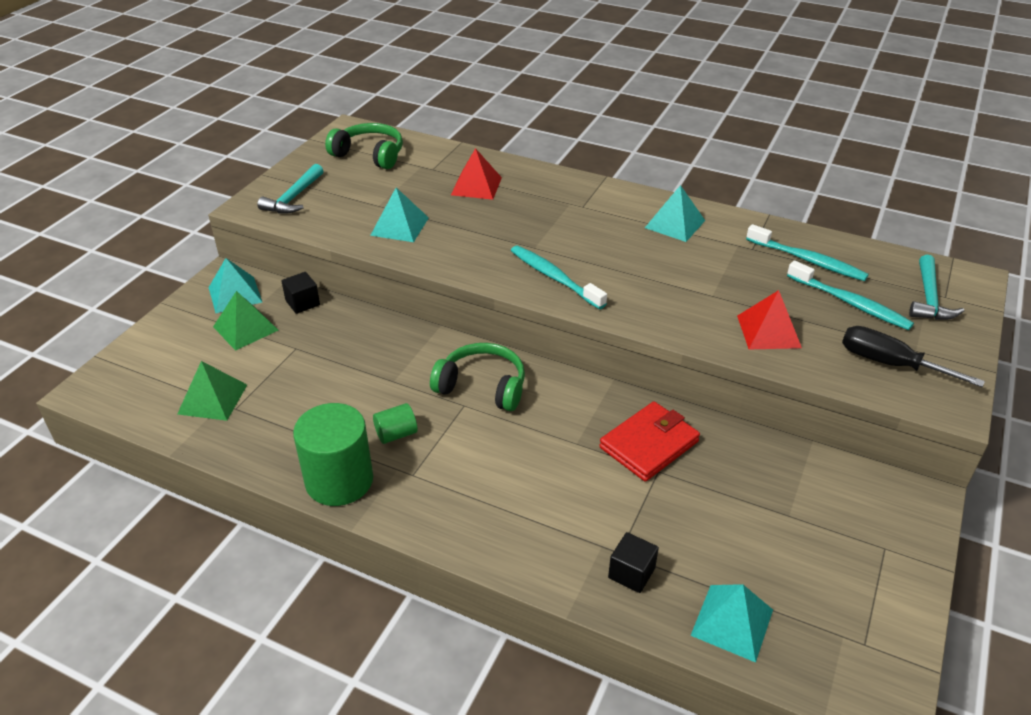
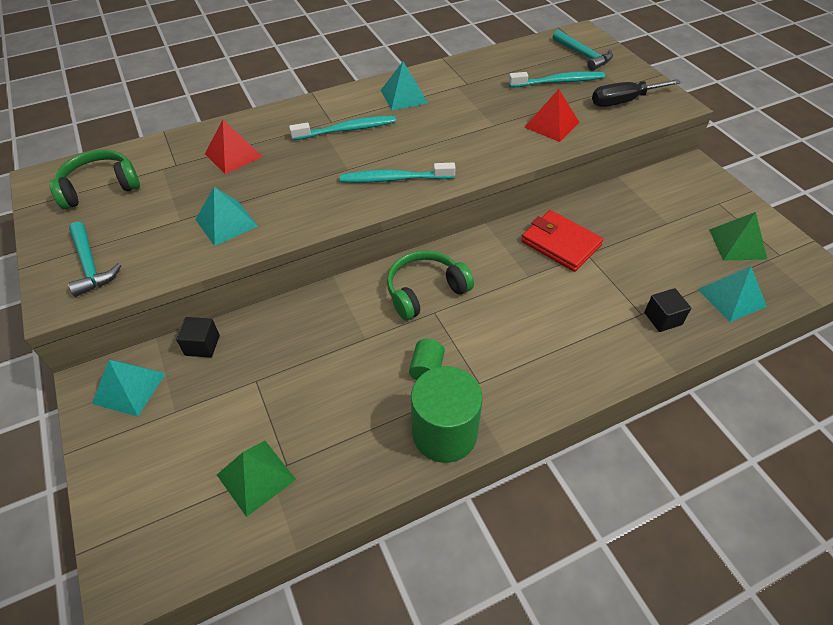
camera: 50 degrees left, 10 degrees up
green pyramid [213,291,279,351] -> green pyramid moved to [709,212,767,261]
red wallet [600,401,700,481] -> red wallet turned 45 degrees counterclockwise [521,210,603,272]
turquoise toothbrush [746,224,869,281] -> turquoise toothbrush moved to [289,116,396,140]

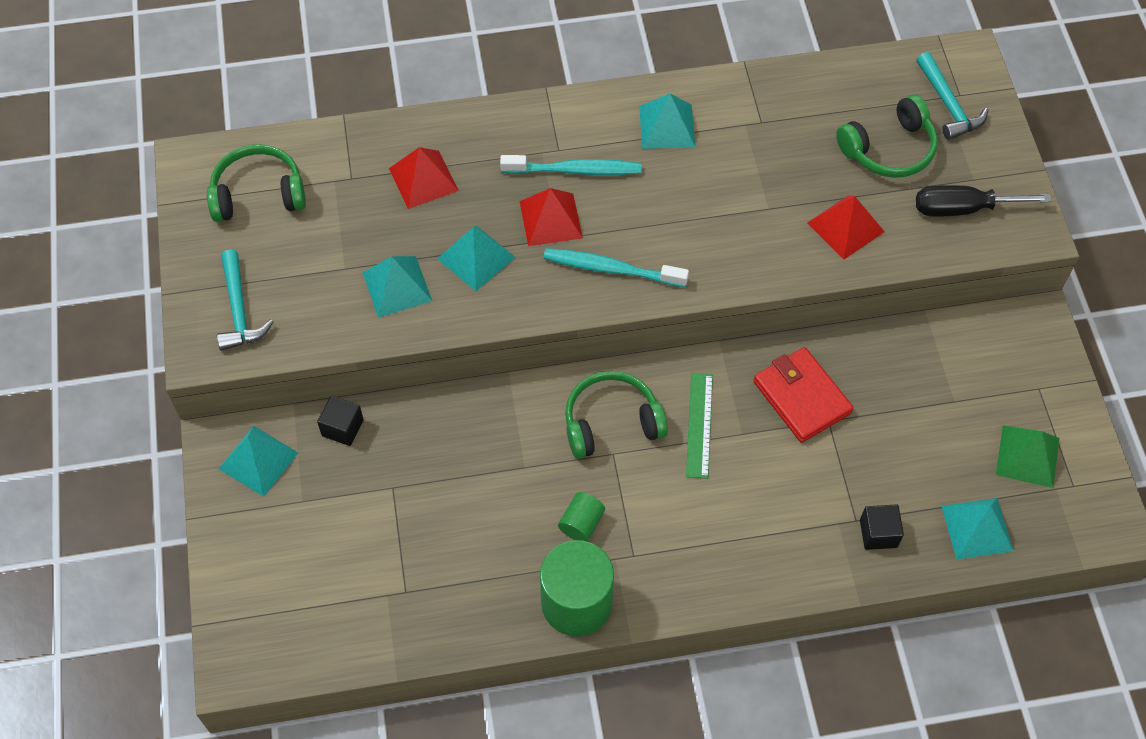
camera: 15 degrees right, 10 degrees up
green pyramid [217,441,296,517] -> none
turquoise toothbrush [509,71,605,88] -> green headphones [836,95,938,178]
none -> turquoise pyramid [437,225,515,291]
none -> red pyramid [520,188,583,246]
none -> green ruler [686,373,713,479]

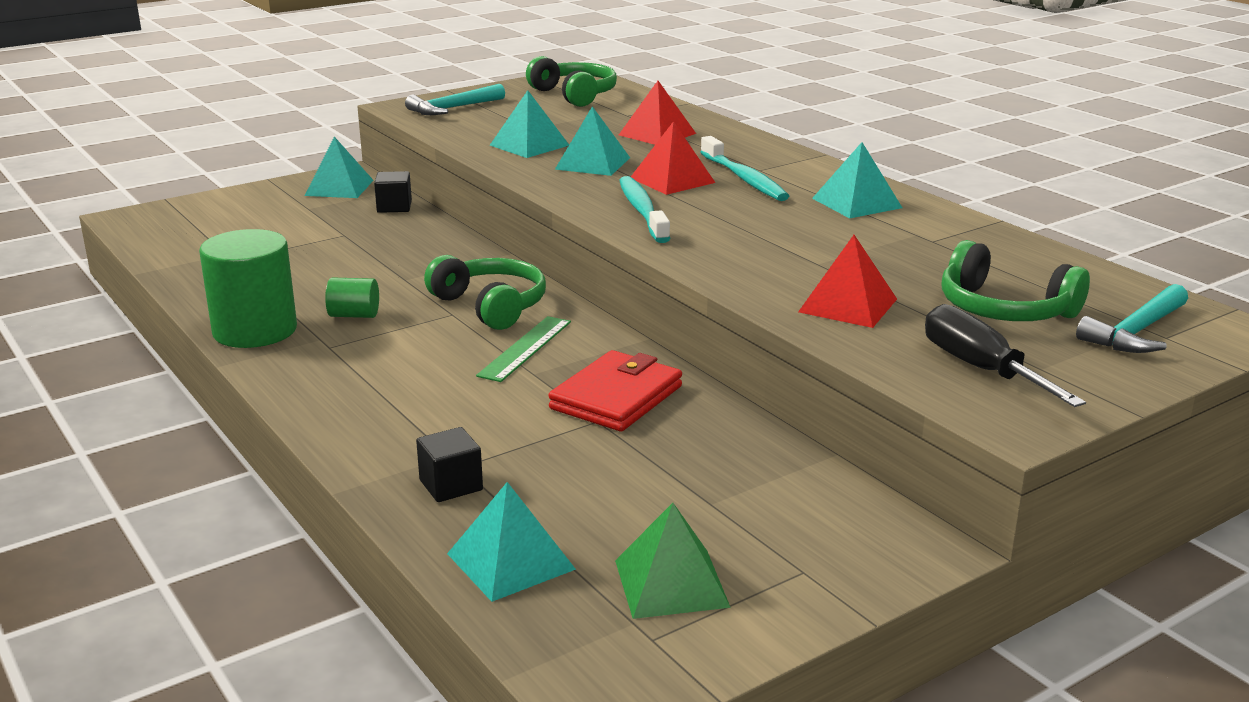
camera: 65 degrees right, 35 degrees down
green ruler [686,373,713,479] -> green ruler turned 45 degrees counterclockwise [476,316,571,382]

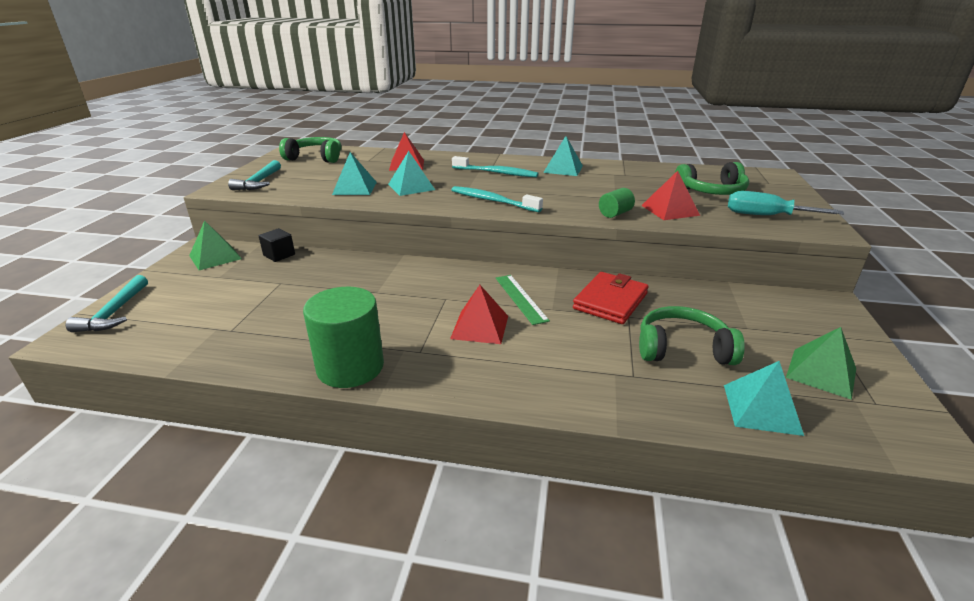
camera: 45 degrees left, 5 degrees up
turquoise pyramid [305,137,373,198] -> green pyramid [189,220,242,270]
green cylinder [325,278,379,318] -> green cylinder moved to [599,188,635,218]
black cube [416,427,483,502] -> none
green headphones [424,255,546,330] -> green headphones moved to [639,306,745,365]
red wallet [549,350,682,431] -> red wallet turned 45 degrees clockwise [573,272,649,324]
red pyramid [631,121,715,195] -> red pyramid moved to [450,285,508,344]
black screwdriver [925,304,1086,407] -> turquoise screwdriver [728,191,844,215]
turquoise hammer [1076,284,1188,353] -> turquoise hammer moved to [66,275,148,332]

